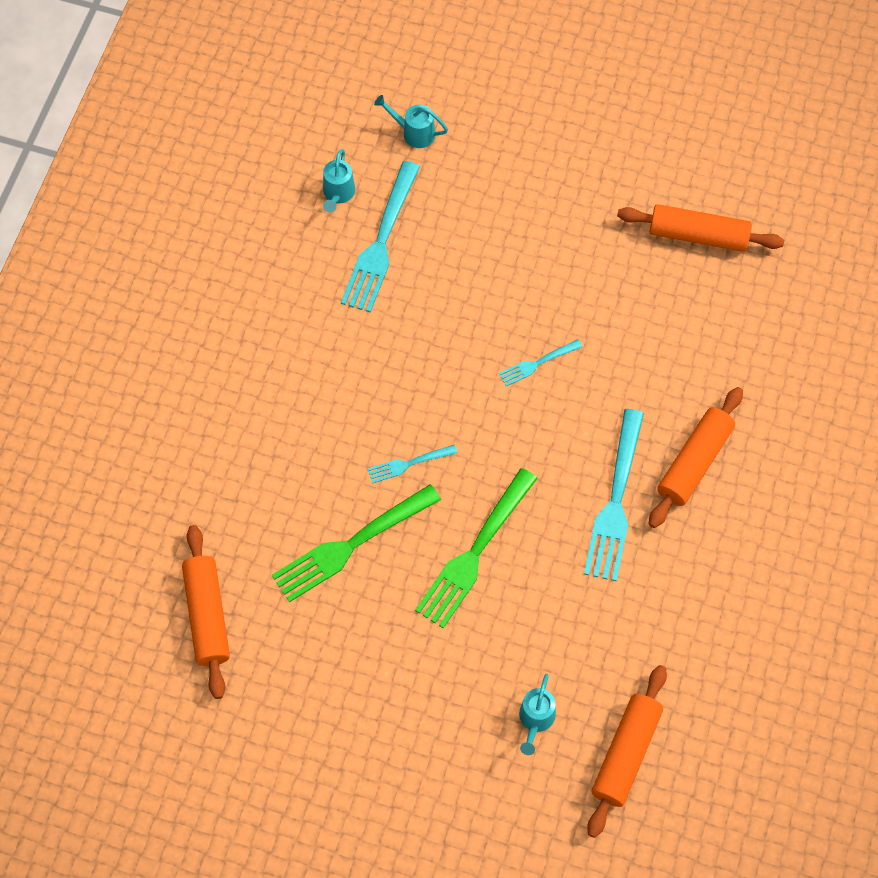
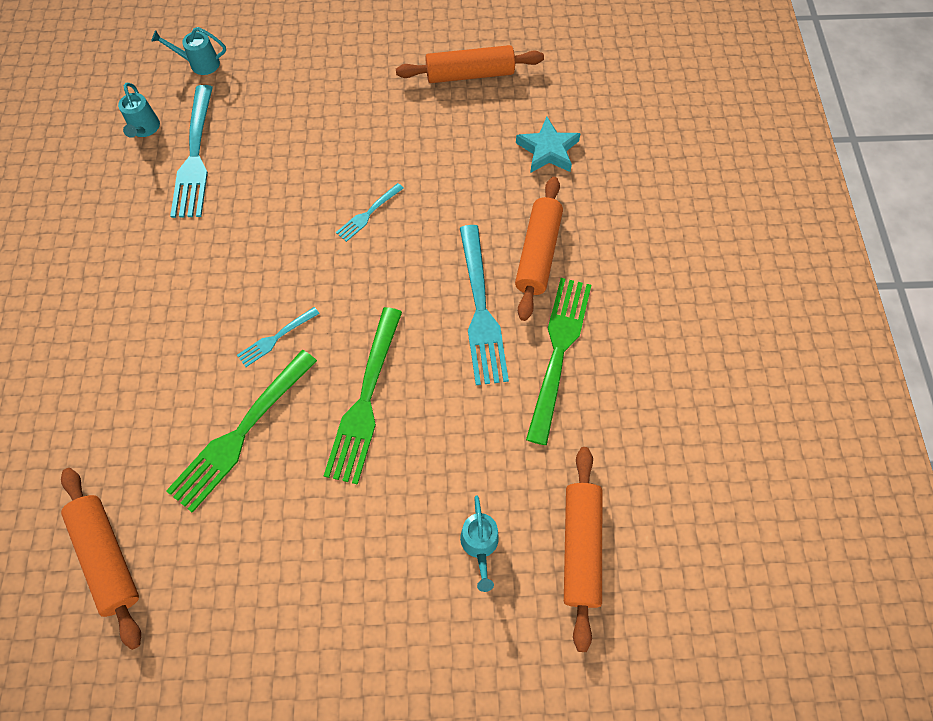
camera: 20 degrees left, 0 degrees up
none -> turquoise star [516,117,581,173]
none -> green fork [526,278,591,445]

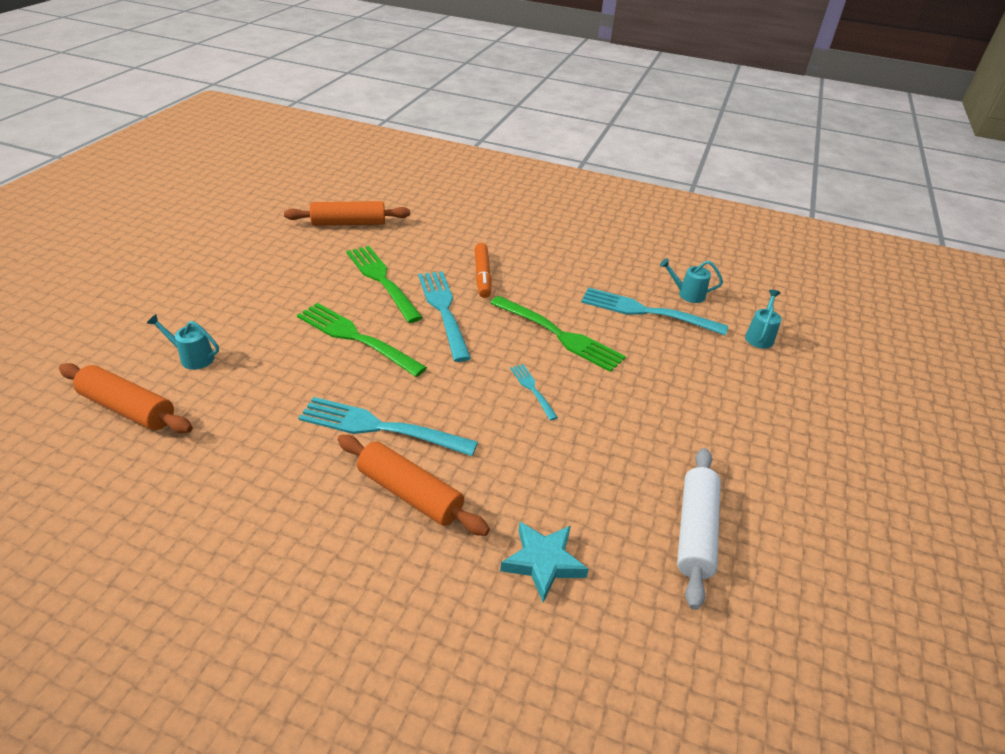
camera: 110 degrees right, 25 degrees down
turquoise fork [237,307,320,367] -> turquoise fork [418,271,471,362], size x2.00
orange rolling pin [396,45,544,83] -> white rolling pin [677,448,721,610]
green fork [526,278,591,445] -> green fork moved to [490,296,626,372]
none -> orange marker [475,243,492,298]

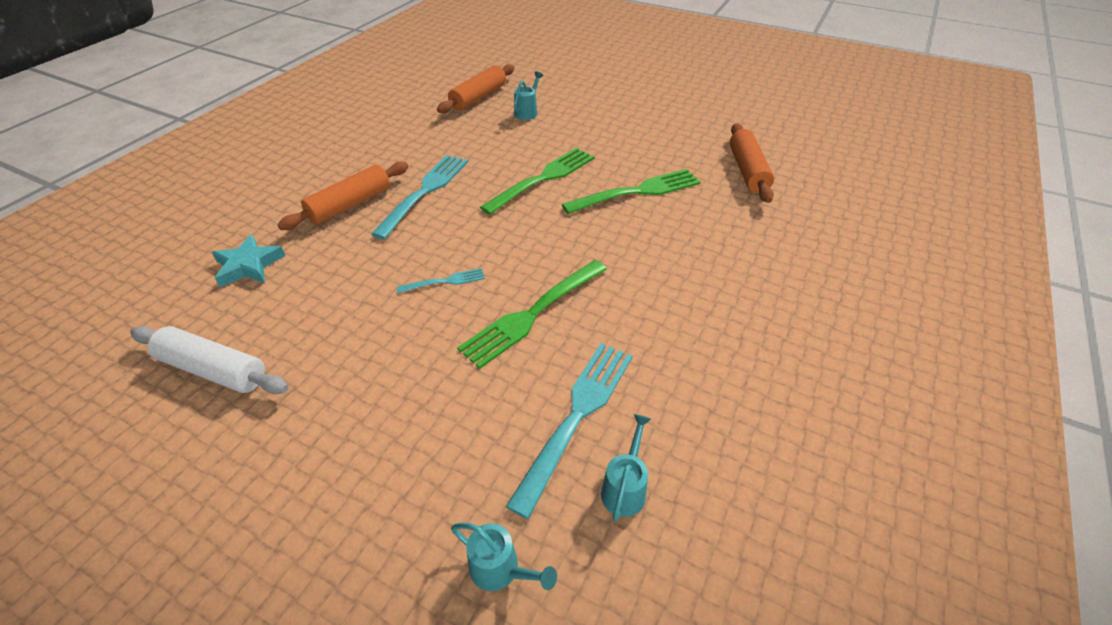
camera: 100 degrees right, 5 degrees up
turquoise fork [418,271,471,362] -> none
orange marker [475,243,492,298] -> none

